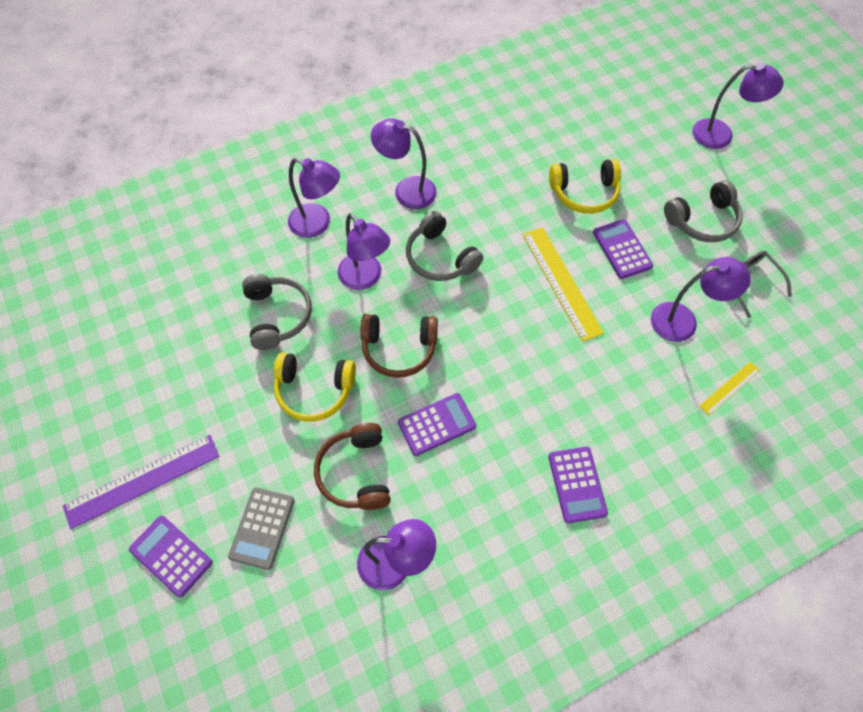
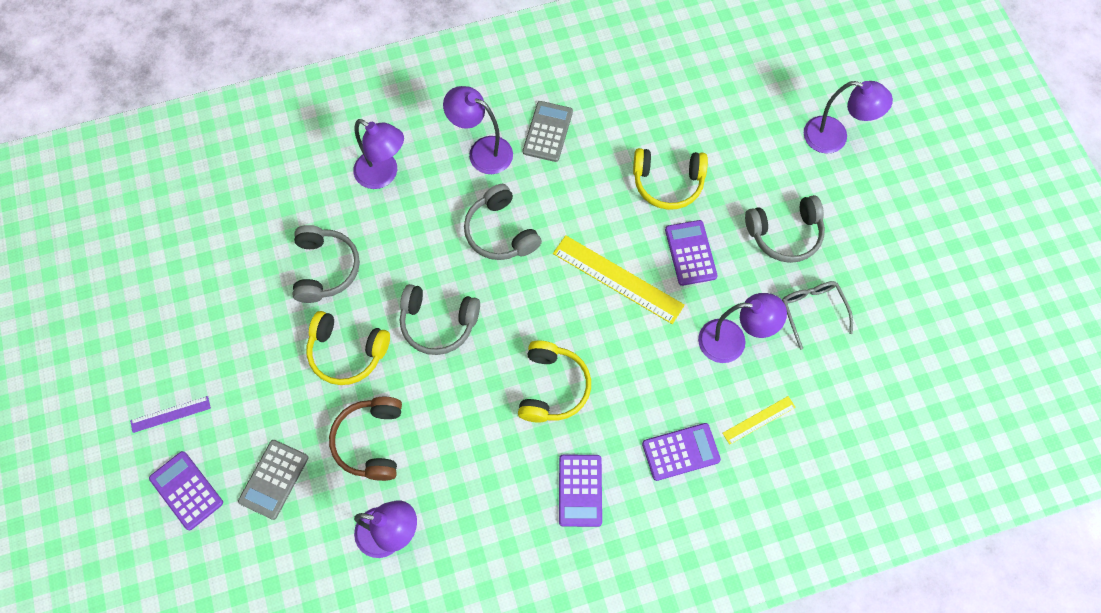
camera: 10 degrees right, 5 degrees up
purple ruler [63,435,220,529] -> purple ruler [130,396,211,433], size x0.53
purple lamp [338,213,390,290] -> none
brown headphones [361,314,438,378] -> grey headphones [400,284,480,355]
purple calculator [398,393,476,456] -> purple calculator moved to [642,423,721,481]
yellow ruler [522,227,604,342] -> yellow ruler turned 45 degrees counterclockwise [553,235,685,324]
none -> yellow headphones [518,341,591,423]
none -> grey calculator [523,101,573,162]

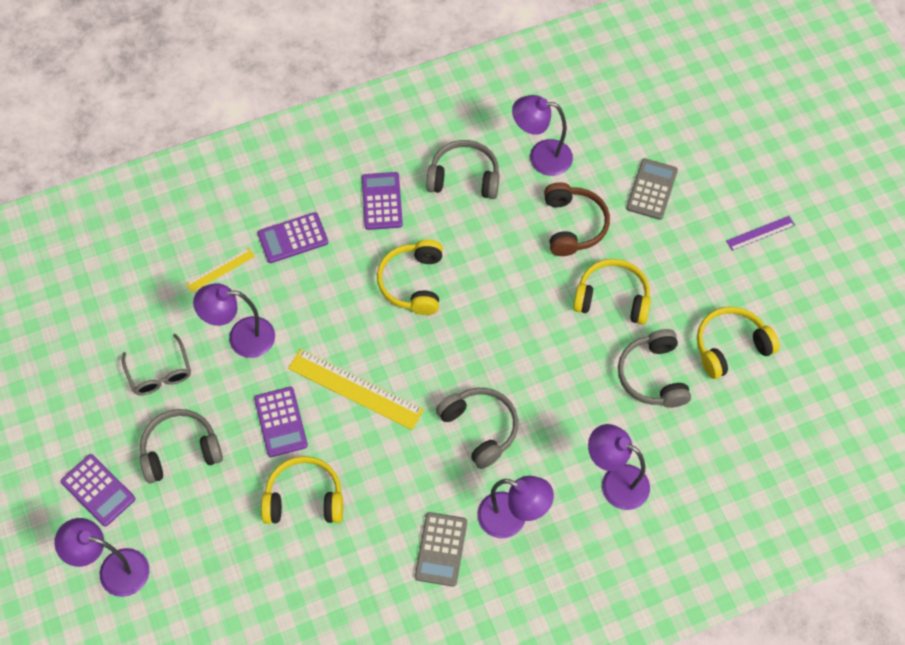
camera: 175 degrees right, 5 degrees down
purple calculator [149,451,223,530] -> purple calculator moved to [61,454,135,527]
grey headphones [400,284,480,355] -> grey headphones moved to [426,140,500,199]
none -> yellow headphones [697,307,780,379]

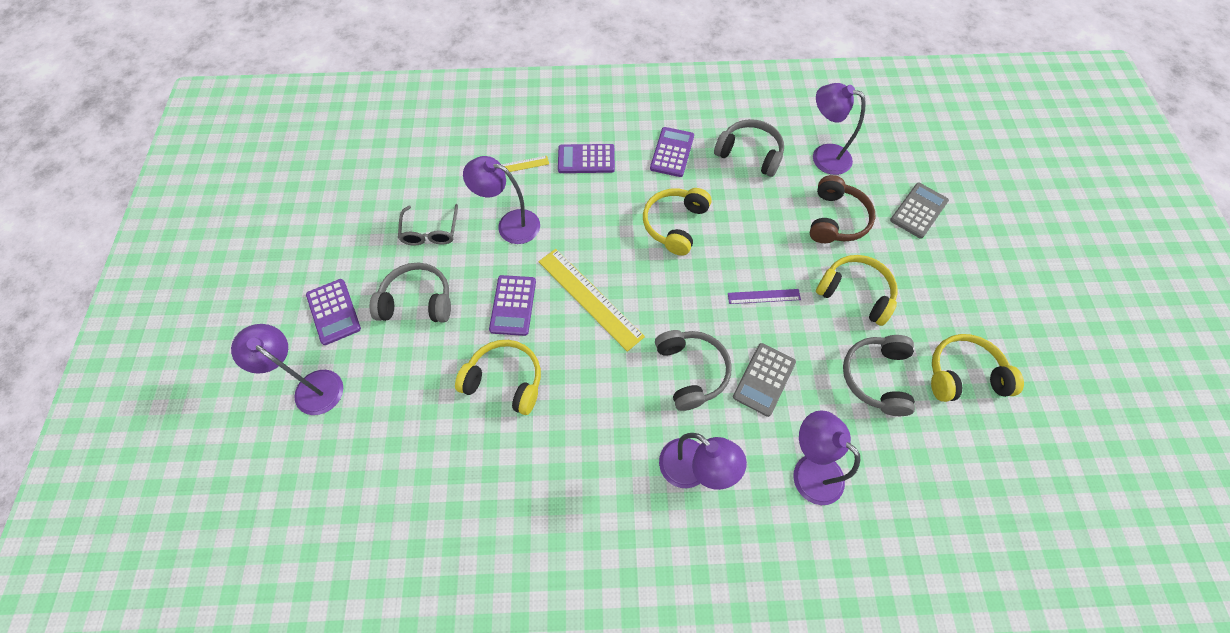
camera: 20 degrees right, 0 degrees up
grey calculator [415,512,467,587] -> grey calculator moved to [733,343,796,417]
purple ruler [726,216,795,251] -> purple ruler moved to [728,289,801,304]

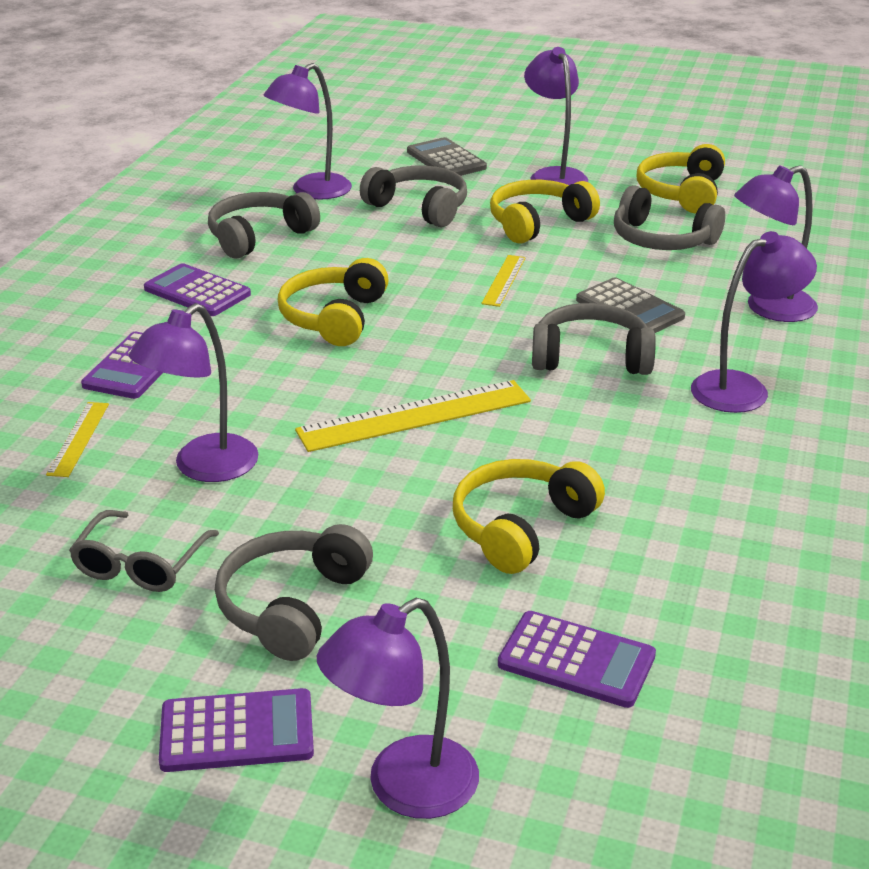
camera: 70 degrees left, 30 degrees down
grey glasses [398,204,458,246] -> grey glasses turned 90 degrees clockwise [69,510,219,592]
purple calculator [489,275,536,336] -> purple calculator moved to [498,611,656,708]
yellow headphones [643,188,712,256] -> yellow headphones turned 60 degrees clockwise [278,258,389,346]
purple ruler [728,289,801,304] -> yellow ruler [481,255,526,307]
brown headphones [810,175,875,243] -> grey headphones [360,166,467,227]
none -> purple lamp [524,47,588,185]

